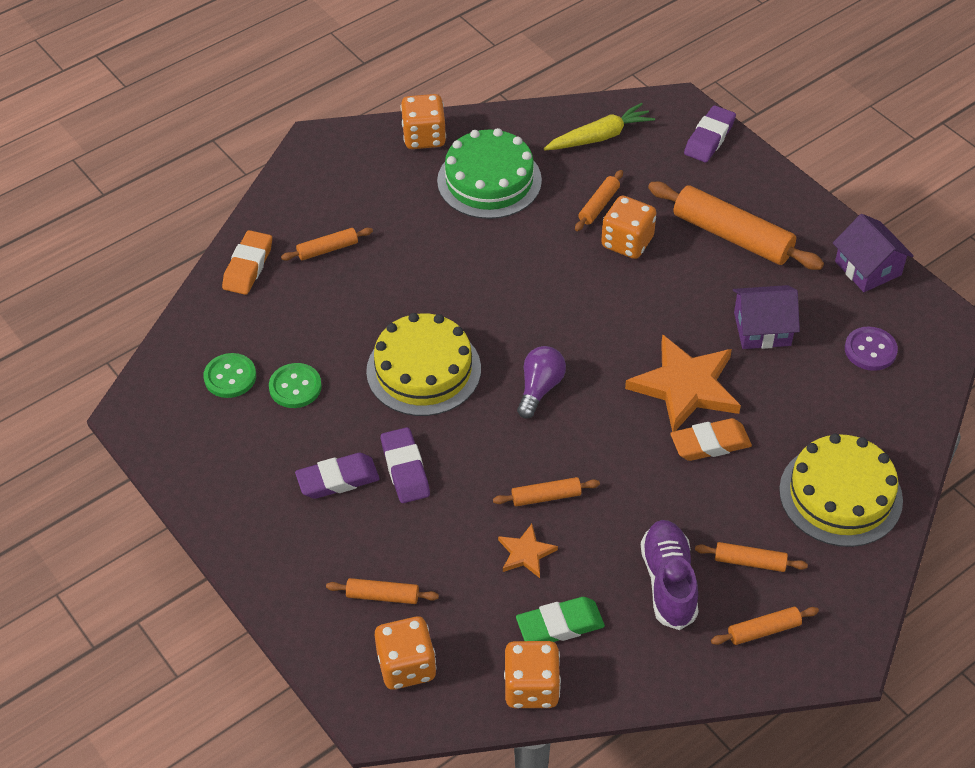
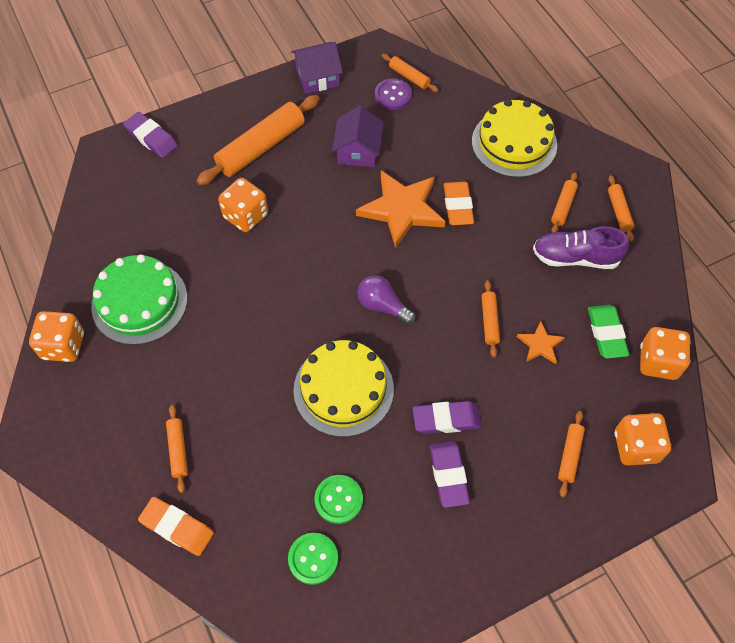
camera: 80 degrees left, 10 degrees up
yellow carrot [544,103,655,150] -> none
orange rolling pin [575,170,623,231] -> orange rolling pin moved to [382,54,439,92]

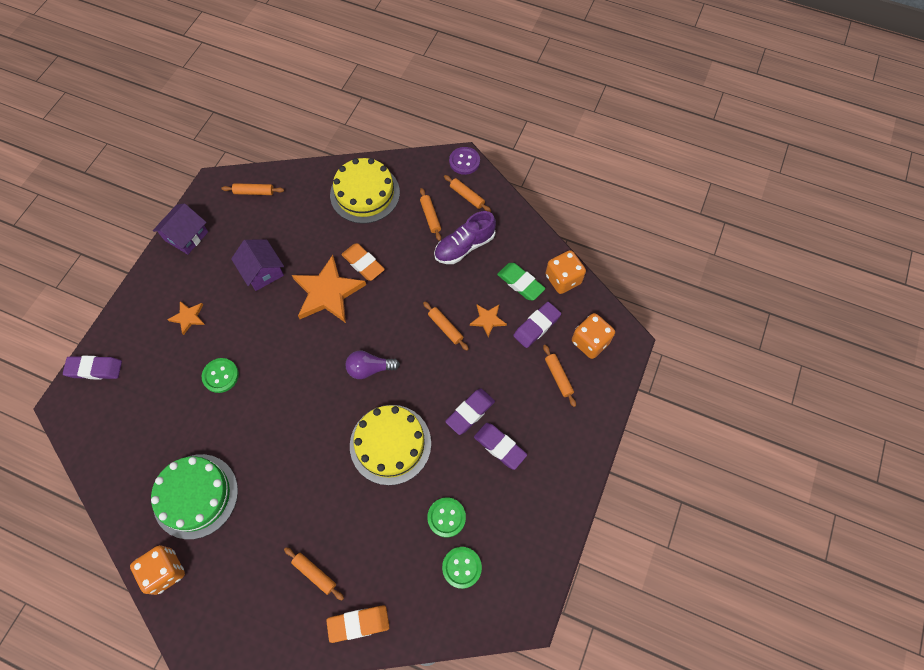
camera: 40 degrees left, 5 degrees up
orange rolling pin [197,95,320,186] -> orange star [167,301,205,335]
orange dice [218,178,268,232] -> green button [202,358,239,393]
purple button [375,78,412,110] -> purple button moved to [449,147,480,175]
none -> purple eraser [513,302,561,348]

